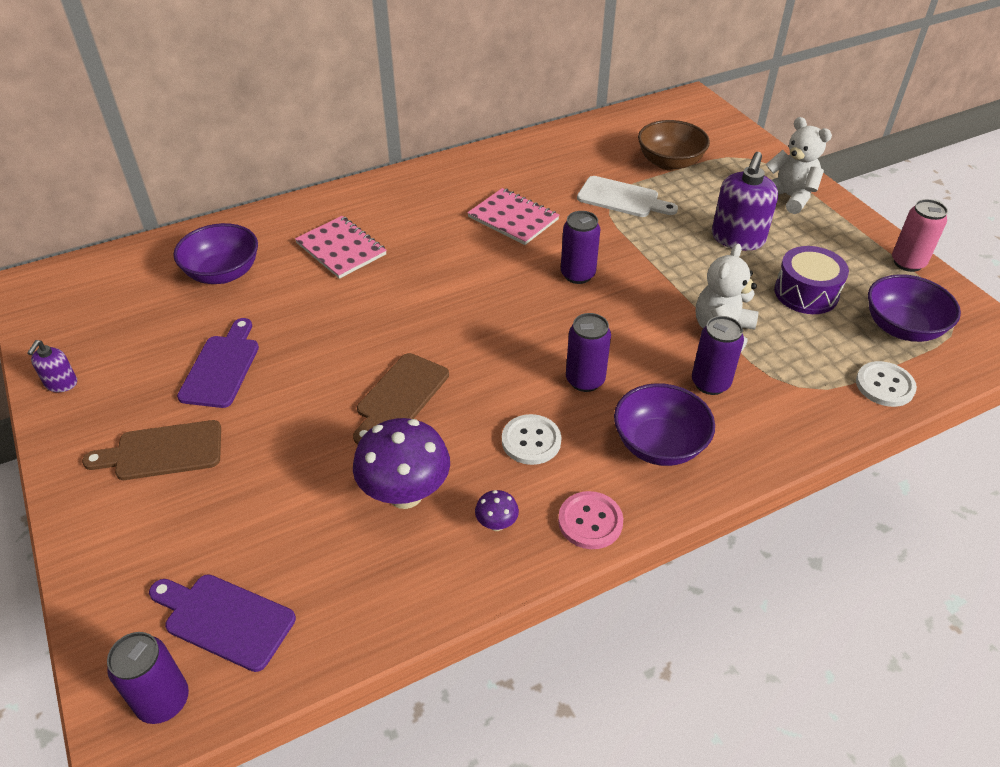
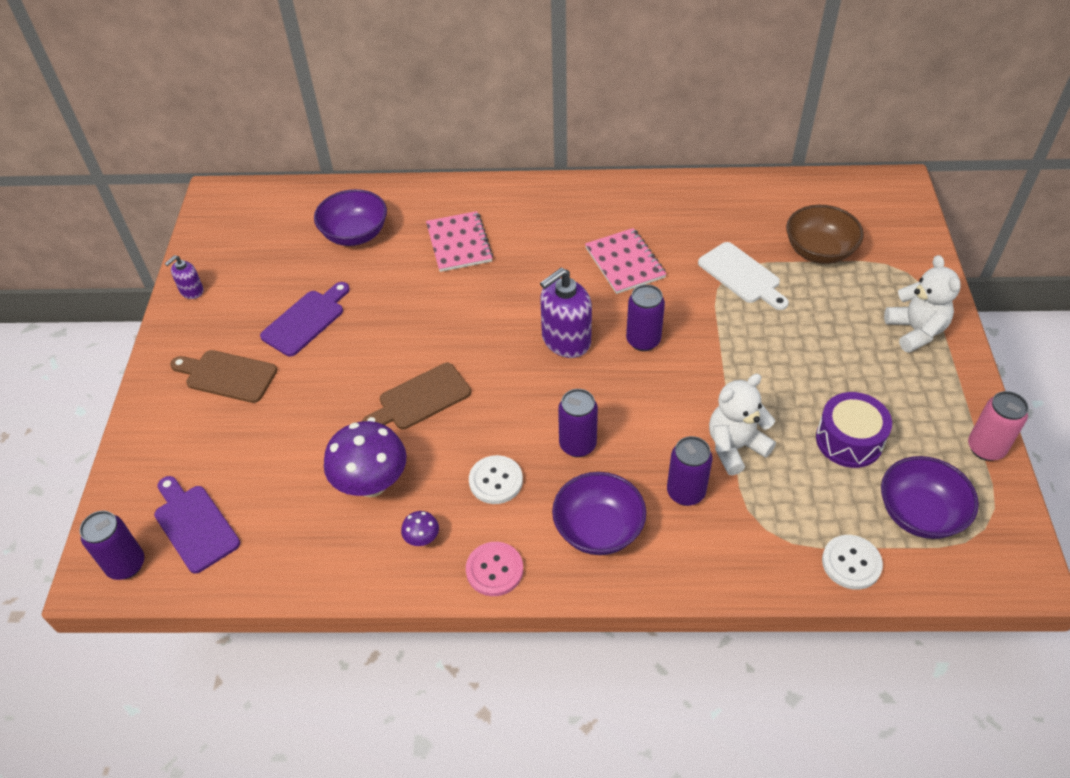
camera: 30 degrees right, 5 degrees up
purple soap dispenser [712,152,778,251] -> purple soap dispenser moved to [540,268,592,358]

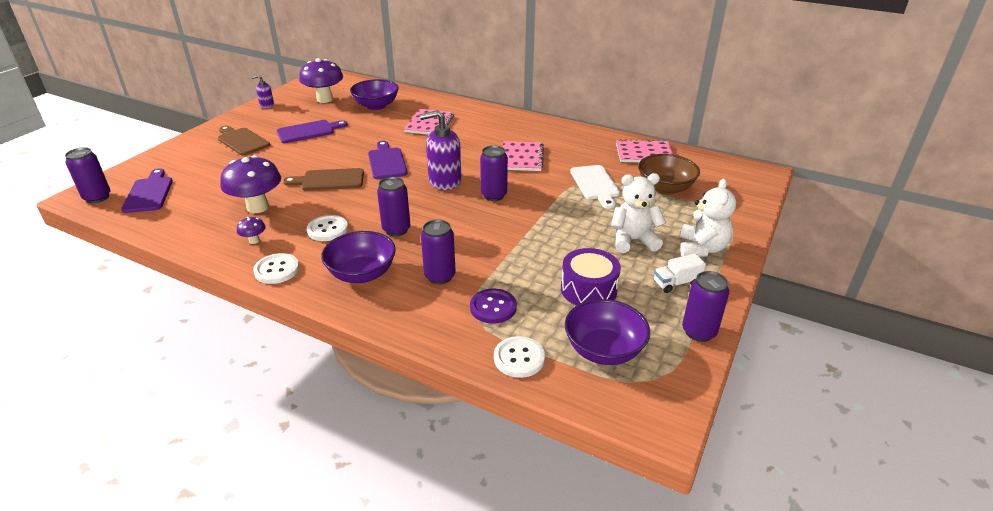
camera: 25 degrees right, 15 degrees down
pink button [466,542,523,596] -> white button [253,253,299,284]
white teddy bear [709,374,776,476] -> white teddy bear moved to [611,173,666,253]
pink can [968,391,1029,461] -> purple can [682,271,729,342]
none -> purple mushroom [299,58,343,103]
none -> purple cutting board [368,141,408,179]
none -> purple button [470,289,517,324]
none -> pink notebook [616,139,673,162]
none -> white truck [654,253,706,293]

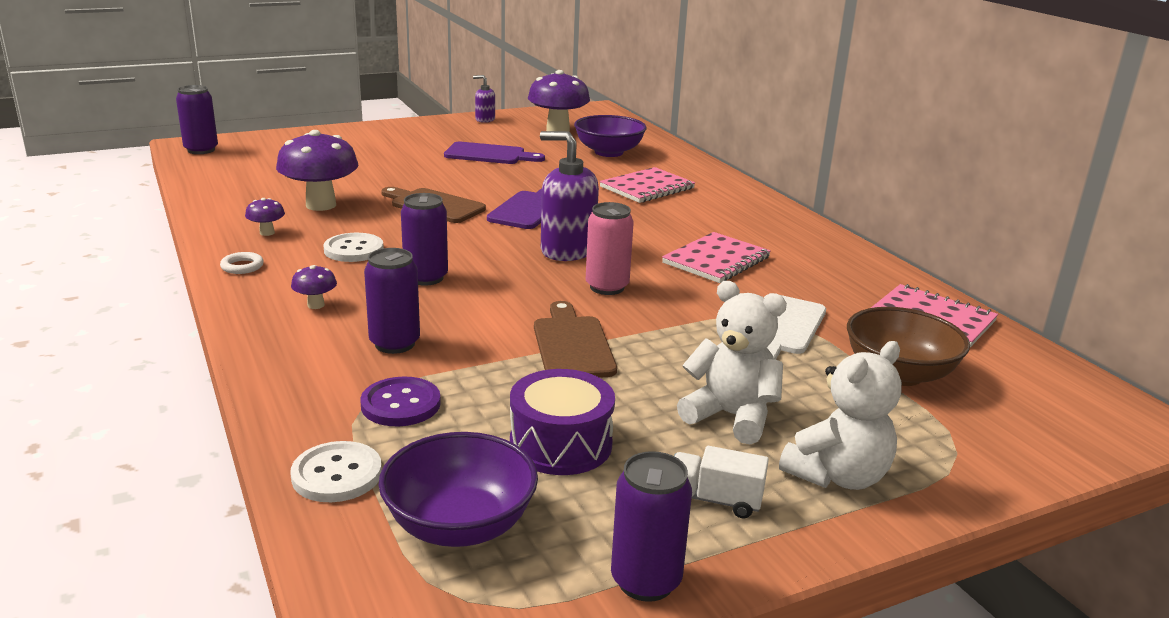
camera: 35 degrees right, 10 degrees down
purple cutting board [121,168,173,213] -> none
brown cutting board [218,126,270,156] -> brown cutting board moved to [534,301,617,378]
white button [253,253,299,284] -> white ring [220,252,264,274]
purple bowl [321,231,396,283] -> purple mushroom [291,265,337,309]
purple can [480,145,508,201] -> pink can [586,202,634,295]

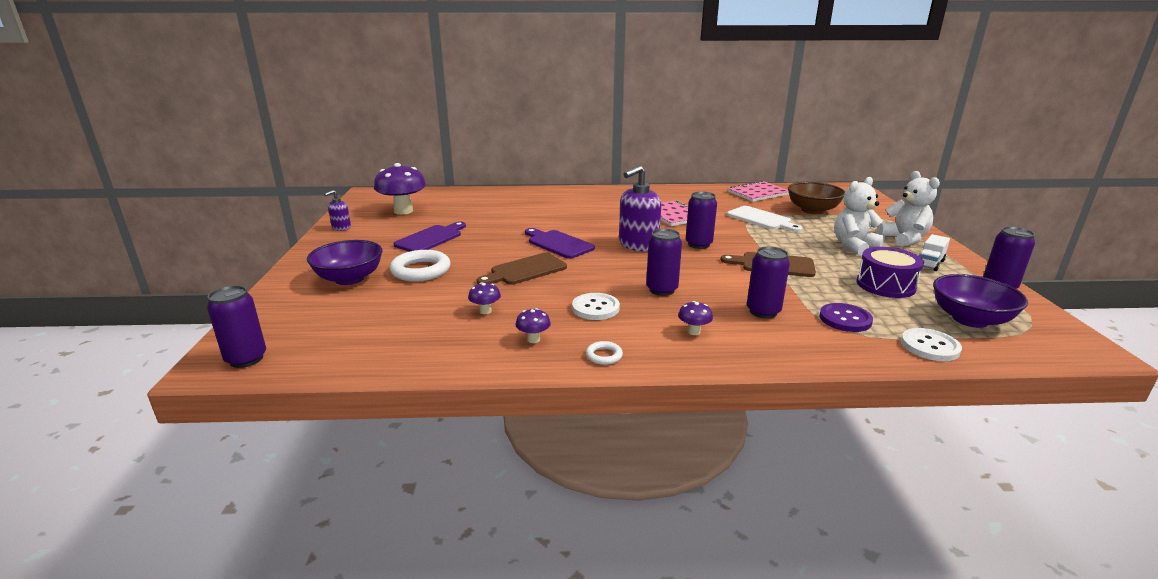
camera: 65 degrees left, 0 degrees up
purple mushroom [276,130,359,211] -> purple mushroom [468,282,501,314], size x0.45
purple bowl [574,115,647,157] -> purple bowl moved to [307,240,382,285]
pink can [586,202,634,295] -> purple can [686,191,717,249]
pink notebook [599,167,695,203] -> none
none -> white ring [390,250,450,282]

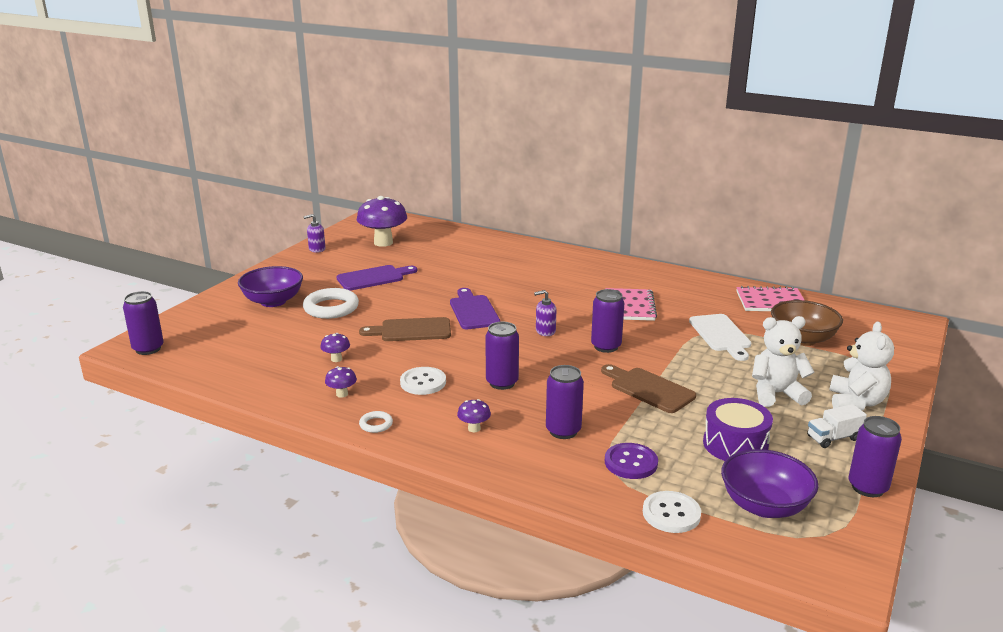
camera: 30 degrees right, 0 degrees up
purple soap dispenser [619,165,661,251] -> purple soap dispenser [534,290,556,336], size x0.52

